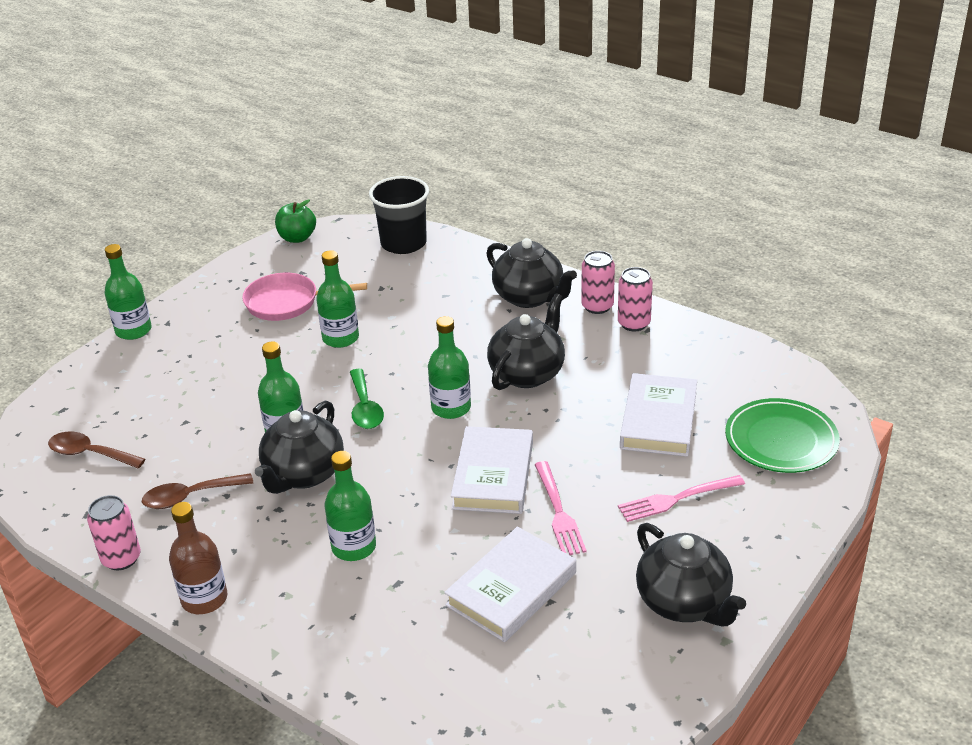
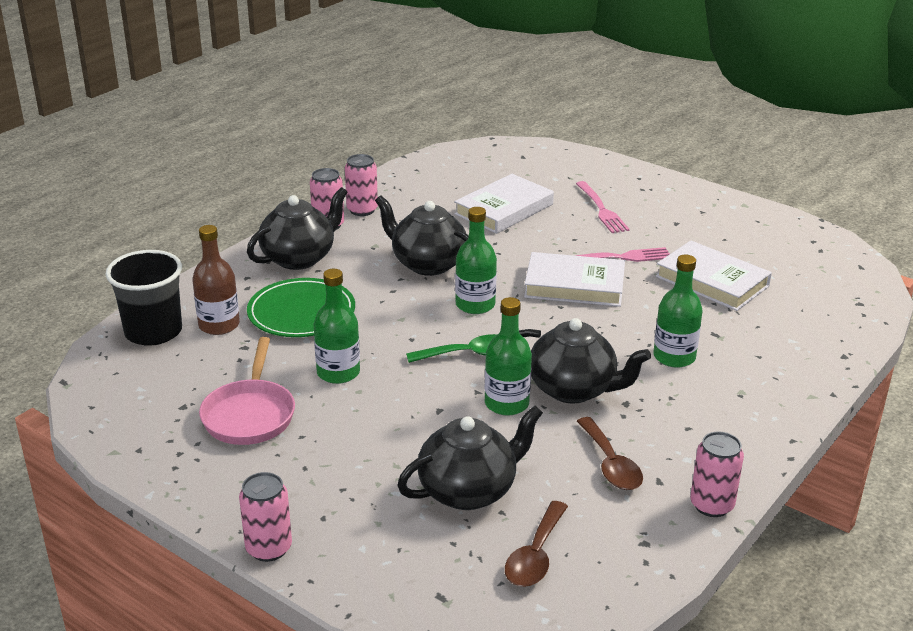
camera: 90 degrees left, 5 degrees down
green bottle [104,244,152,340] -> pink can [239,472,292,562]
brown bottle [169,502,227,614] -> brown bottle moved to [192,225,240,335]
green apple [275,199,316,243] -> none
white book [620,373,697,457] -> white book turned 60 degrees counterclockwise [454,174,554,234]
black teapot [636,523,746,627] -> black teapot moved to [397,405,543,510]
green plate [725,398,840,473] -> green plate moved to [247,278,355,337]

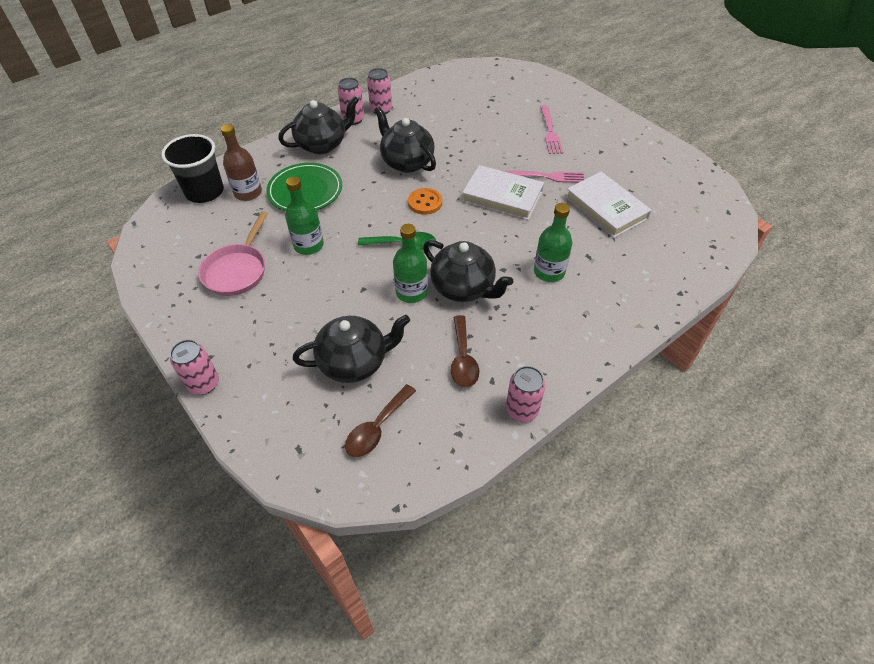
camera: 15 degrees right, 20 degrees up
white book [454,174,554,234] -> none
green bottle [455,207,497,314] -> orange button [408,188,442,215]

